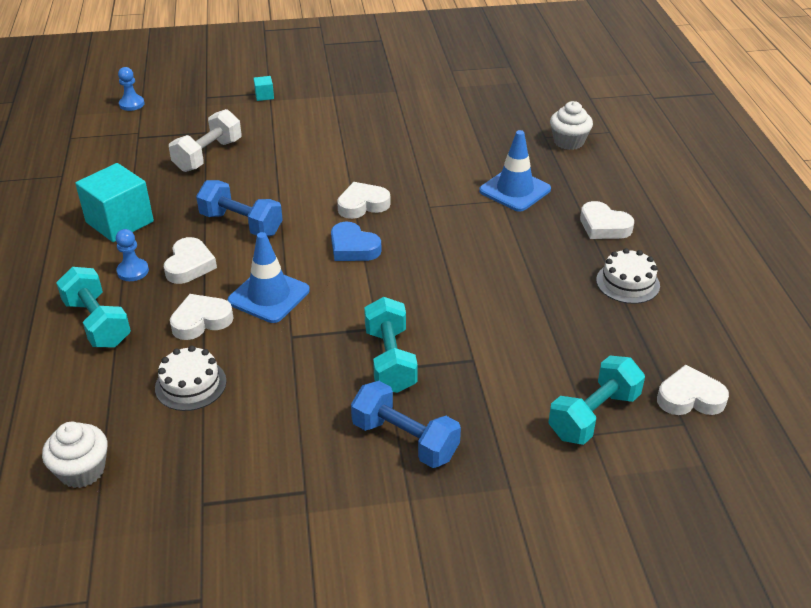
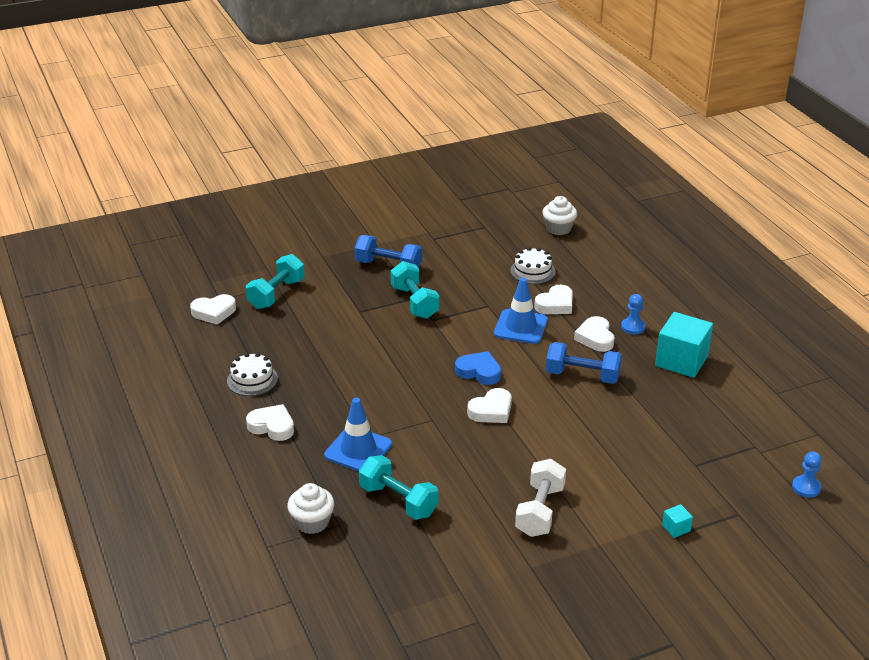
camera: 165 degrees right, 5 degrees down
turquoise dumbbell [56,267,131,347] -> turquoise dumbbell moved to [359,455,438,520]
white dumbbell [169,109,241,172] -> white dumbbell moved to [515,459,566,537]

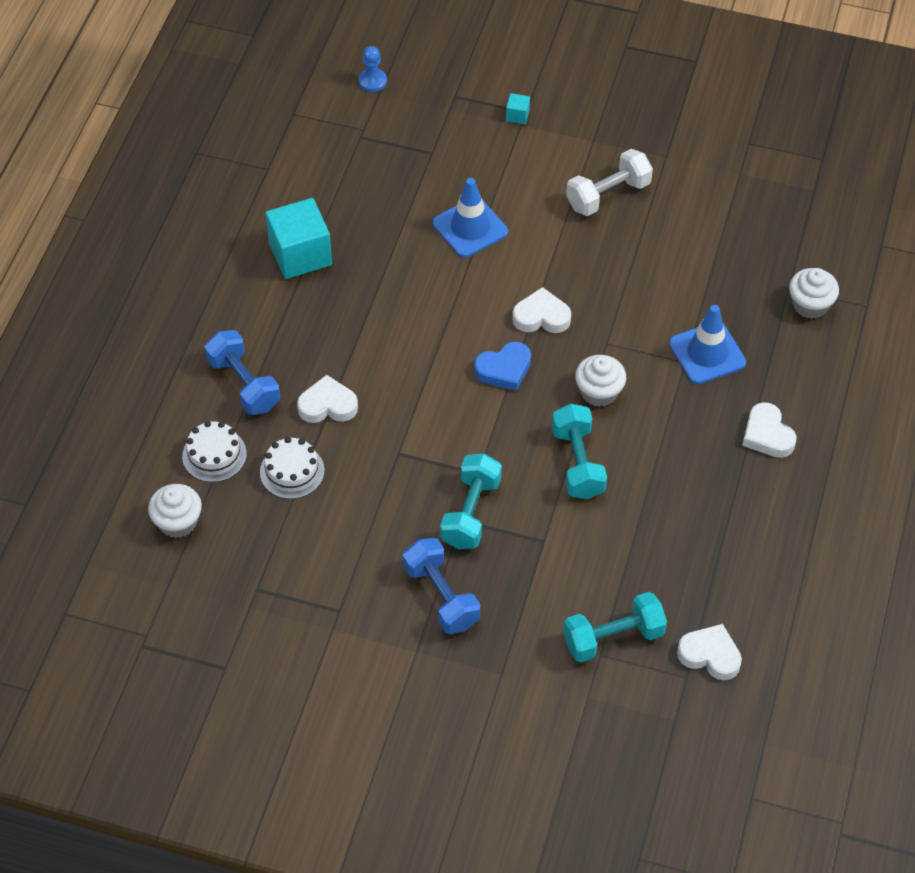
camera: 140 degrees left, 20 degrees up
white cake [227,353,278,396] -> white cake moved to [182,421,247,482]
turquoise dumbbell [359,455,438,520] -> turquoise dumbbell moved to [552,404,607,499]
blue heart [455,351,501,385] -> blue heart turned 90 degrees counterclockwise [474,342,531,391]
blue traffic cone [494,278,548,344] -> blue traffic cone moved to [433,178,508,258]
blue dumbbell [546,342,622,384] -> blue dumbbell moved to [204,330,280,415]
white heart [574,316,614,352] -> none
blue pawn [621,294,646,334] -> none
none -> white cupcake [575,355,626,407]

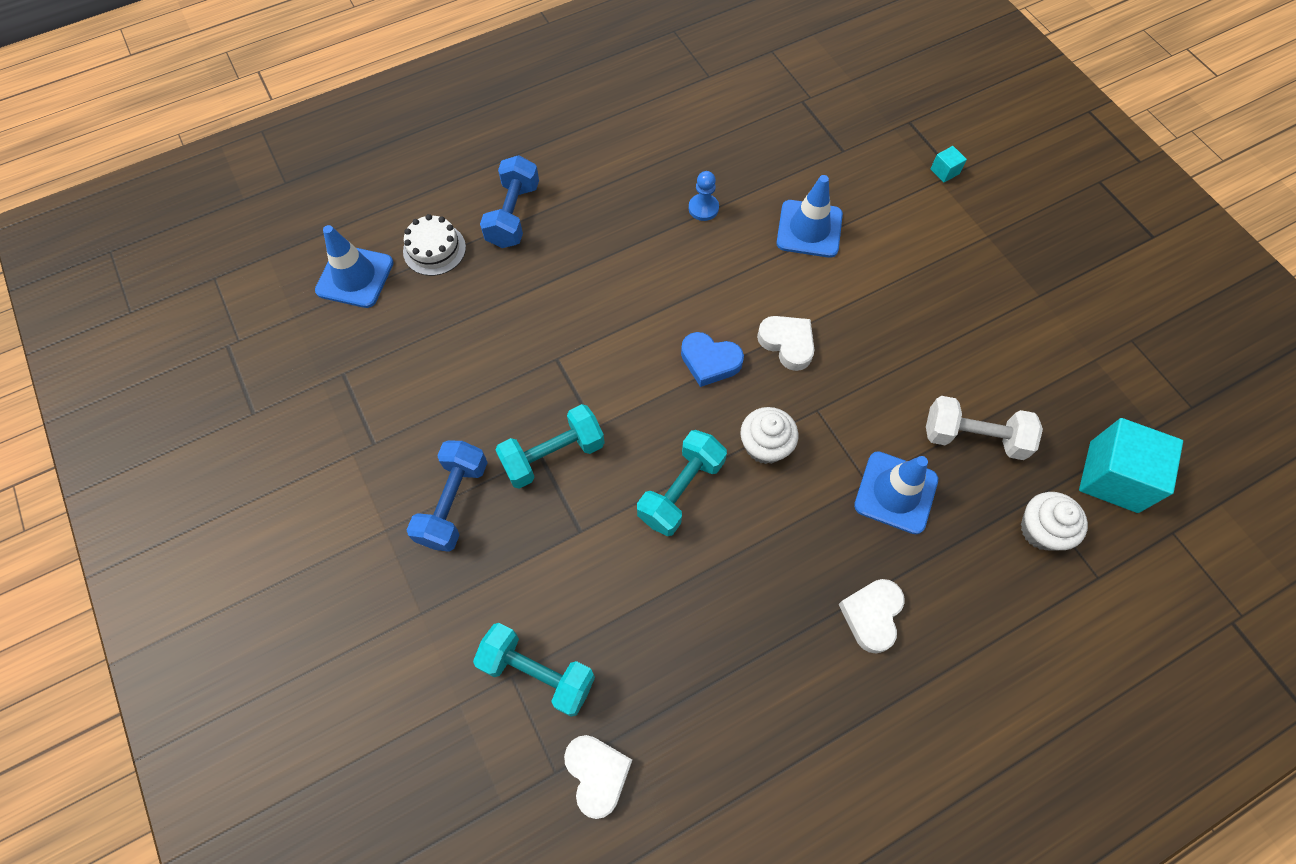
camera: 45 degrees right, 10 degrees up
white cupcake [148,484,202,538] -> blue traffic cone [315,225,394,308]
white cake [260,437,325,499] -> none
turquoise cube [265,198,332,279] -> turquoise cube moved to [1079,418,1183,513]
white heart [297,375,358,423] -> none
blue pawn [359,46,387,92] -> blue pawn moved to [689,171,719,221]
white dumbbell [566,149,653,216] -> white dumbbell moved to [926,396,1043,460]

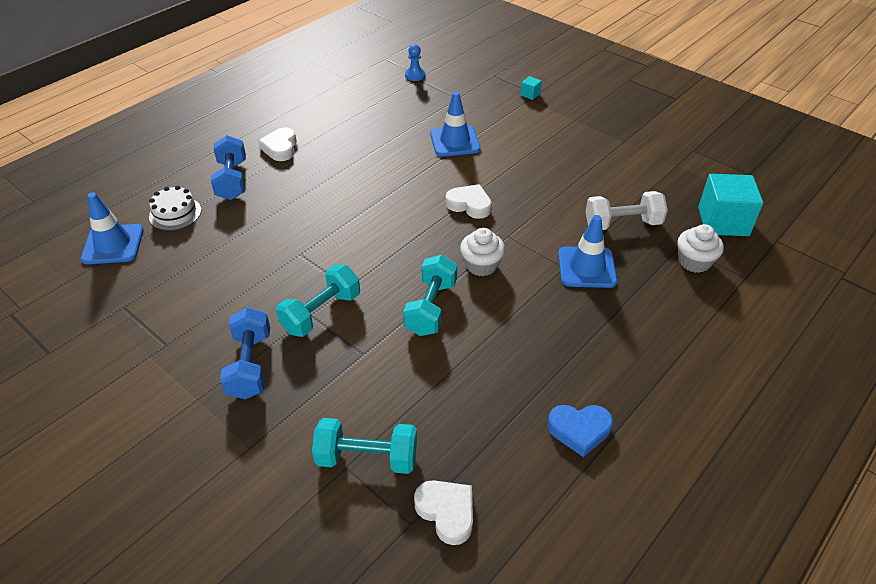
camera: 20 degrees left, 20 degrees down
blue heart [681,332,744,387] -> blue heart moved to [547,405,613,457]
blue pawn [689,171,719,221] -> blue pawn moved to [405,44,425,81]
white heart [839,579,904,654] -> white heart moved to [258,128,297,161]

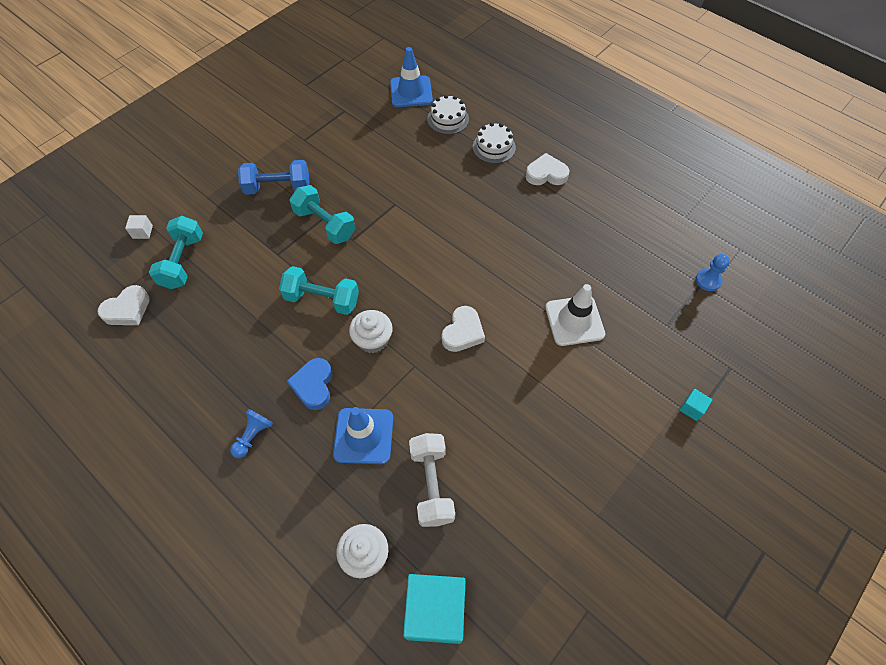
camera: 90 degrees right, 15 degrees up
blue dumbbell [211,135,246,200] -> white cake [472,122,516,164]
blue traffic cone [430,92,481,157] -> white traffic cone [545,284,605,346]
blue heart [547,405,613,457] -> blue heart moved to [287,358,333,410]
none -> white cube [125,215,153,239]
none -> blue pawn [230,409,273,458]

